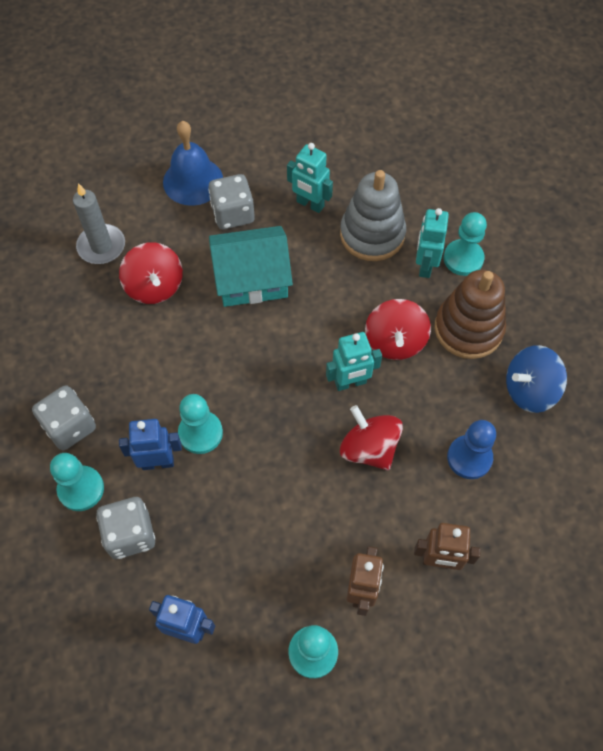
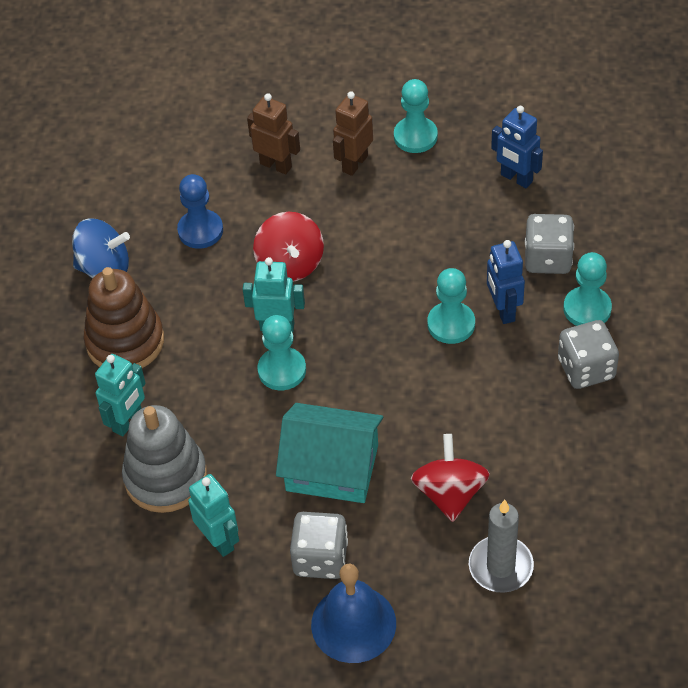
camera: 155 degrees left, 10 degrees down
blue robot [119,419,182,470] -> blue robot turned 60 degrees clockwise [487,240,525,324]
red spinning top [365,299,431,360] -> none
turquoise pawn [444,212,487,276] -> turquoise pawn moved to [257,315,306,390]

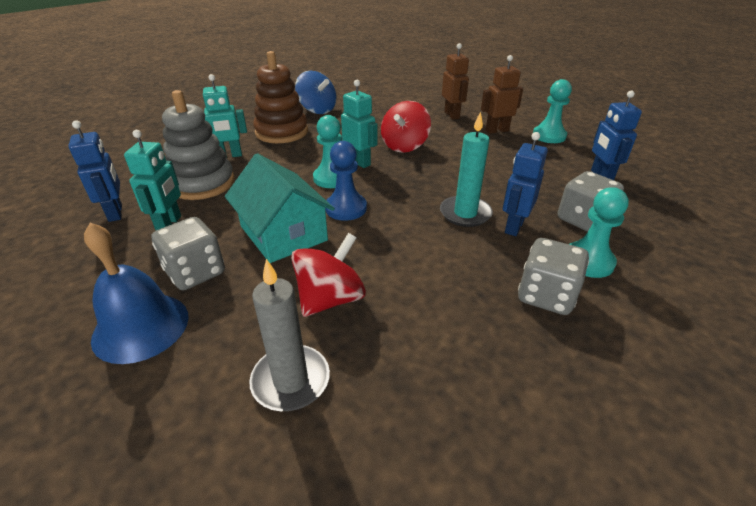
camera: 40 degrees right, 15 degrees down
blue pawn [177,174,223,249] -> blue pawn moved to [325,141,367,221]
turquoise pawn [427,268,475,344] -> turquoise candle [440,112,493,227]
none -> blue robot [68,120,122,222]

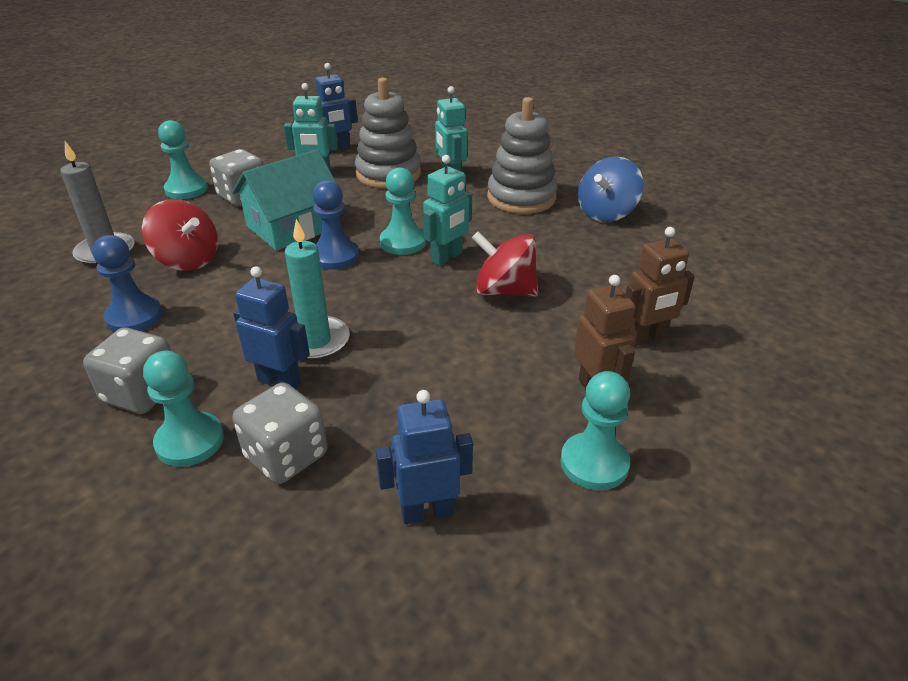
camera: 85 degrees right, 0 degrees up
blue bell [84,223,189,364] -> turquoise pawn [158,120,208,199]
brown stacking toy [253,51,308,143] -> grey stacking toy [487,97,558,214]
none -> blue pawn [92,235,162,332]

